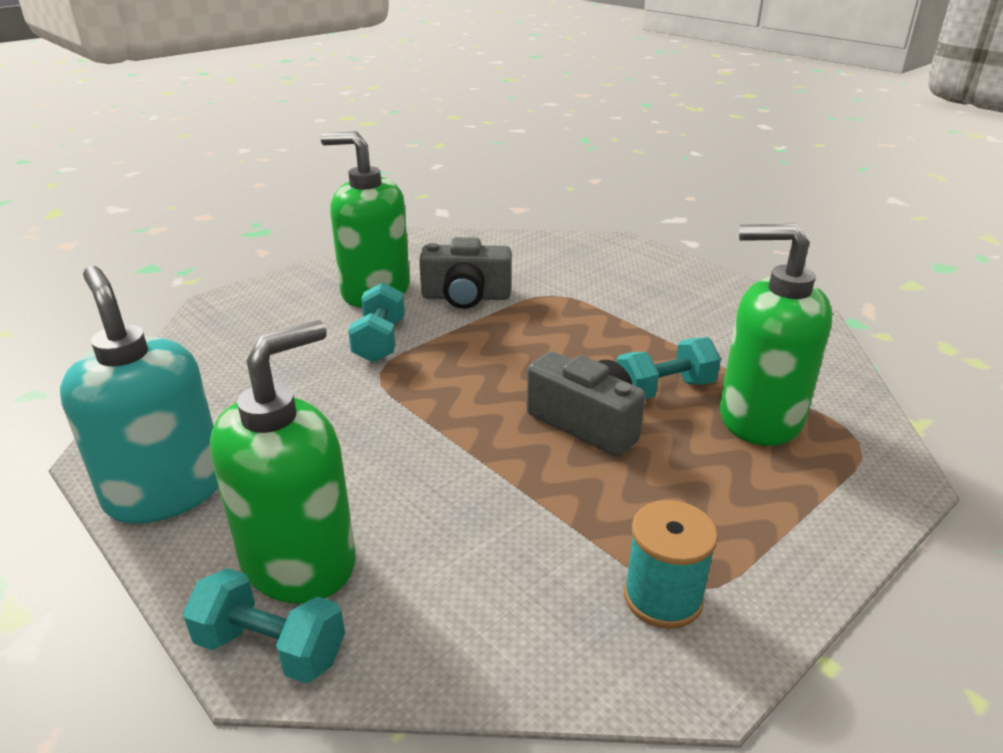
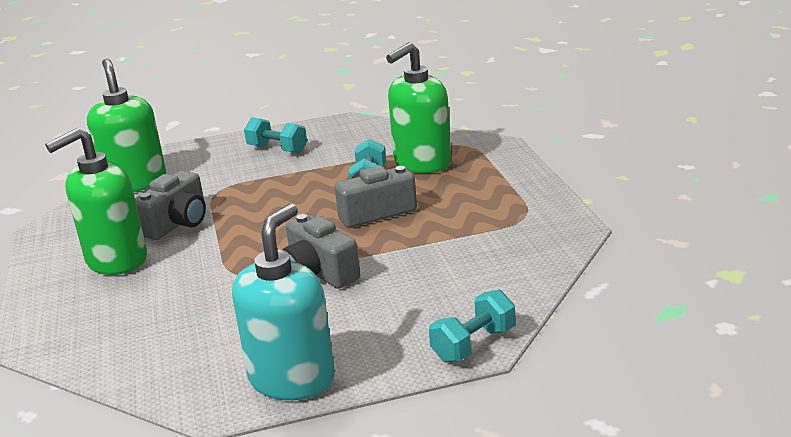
camera: 60 degrees left, 5 degrees down
turquoise soap dispenser [60,266,219,524] -> turquoise soap dispenser turned 120 degrees clockwise [232,203,335,400]
green soap dispenser [210,320,356,604] -> green soap dispenser moved to [87,59,166,192]
turquoise dumbbell [348,282,405,362] -> turquoise dumbbell moved to [244,117,307,154]
turquoise spool [624,500,718,629] -> none
none -> grey camera [283,214,360,289]

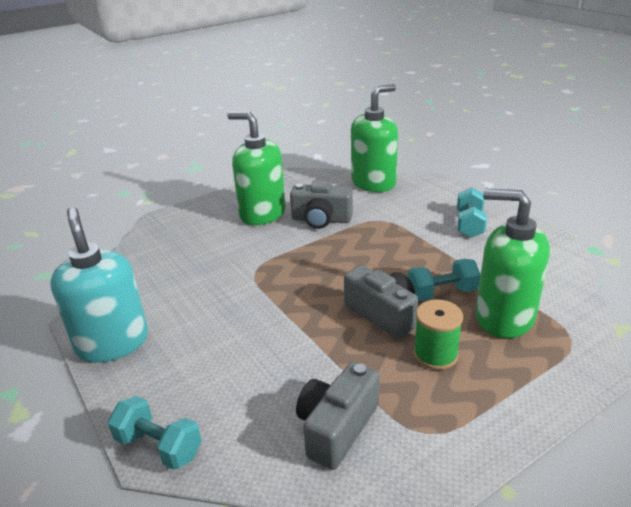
camera: 70 degrees right, 5 degrees up
turquoise soap dispenser [232,203,335,400] -> turquoise soap dispenser turned 120 degrees counterclockwise [50,207,148,363]
grey camera [283,214,360,289] -> grey camera moved to [296,362,380,470]
none -> green spool [413,299,463,370]

